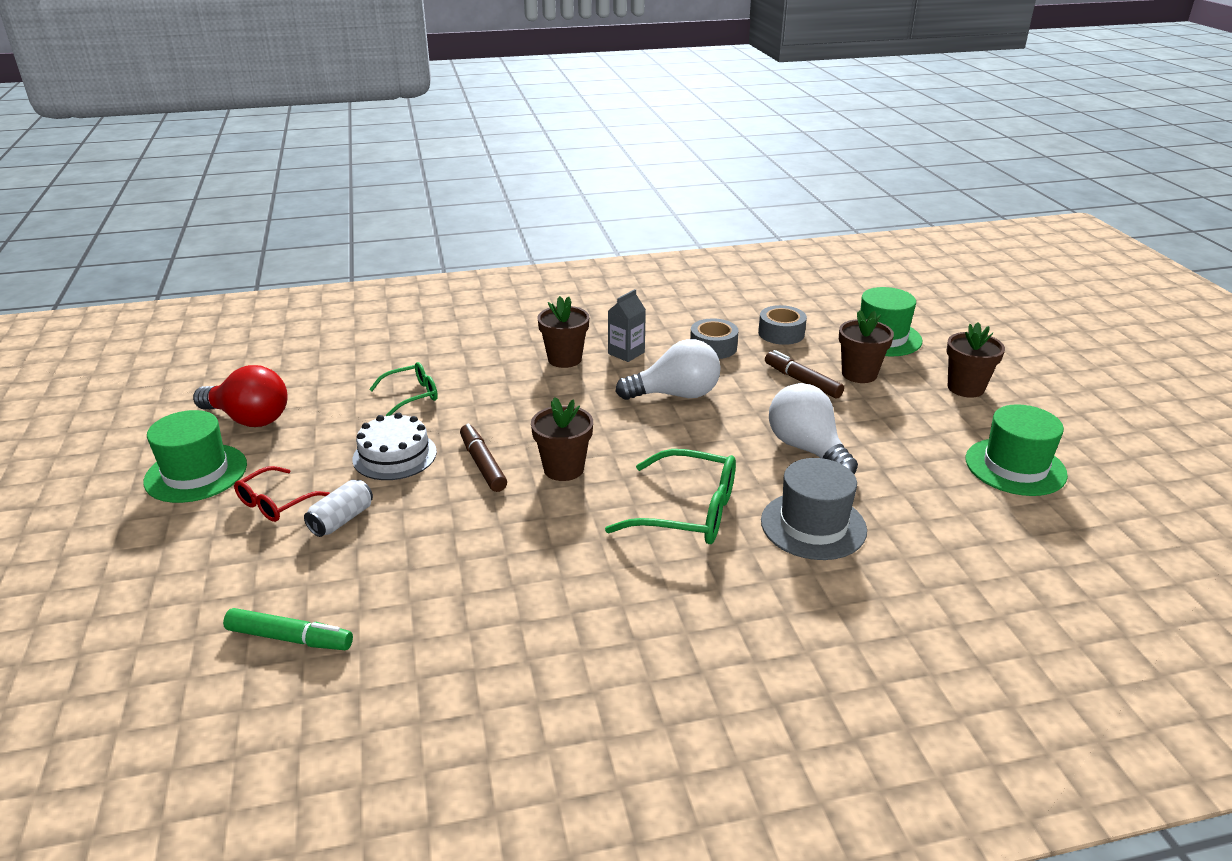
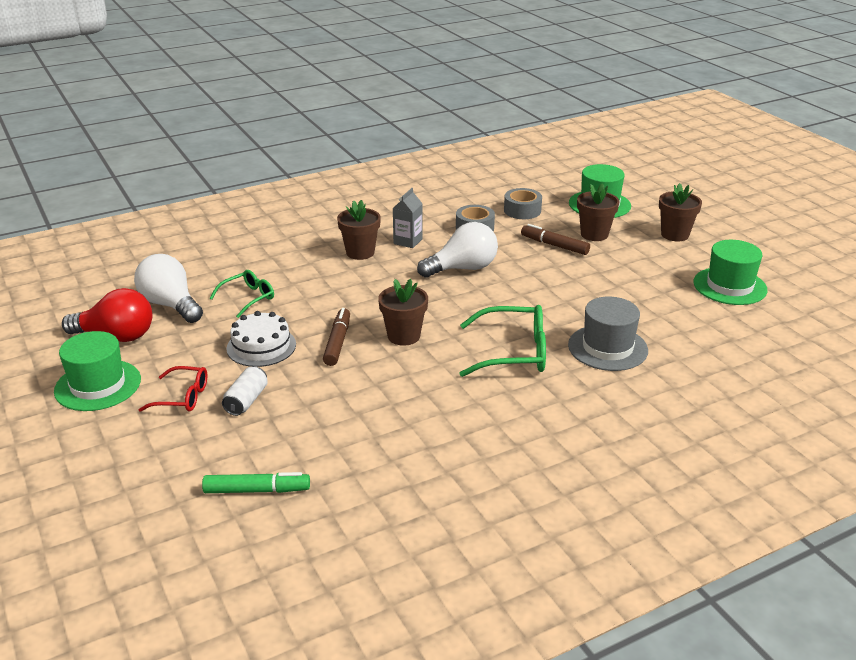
camera: 15 degrees left, 0 degrees up
red glasses [234,466,330,522] -> red glasses turned 105 degrees counterclockwise [139,366,208,412]
brown marker [460,424,507,492] -> brown marker turned 45 degrees clockwise [323,308,350,366]
white light bulb [769,383,858,474] -> white light bulb moved to [134,254,203,323]

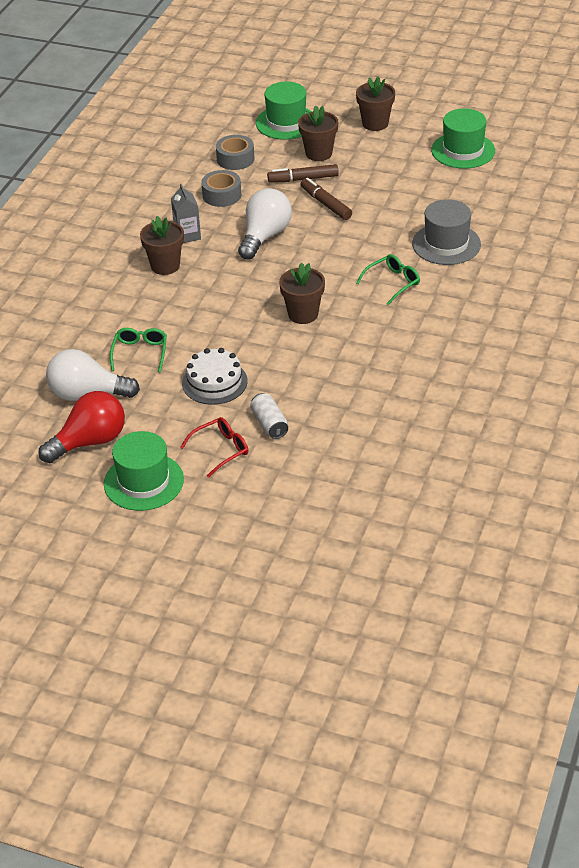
camera: 40 degrees left, 10 degrees up
green marker [202,472,310,493] -> none
brown marker [323,308,350,366] -> brown marker moved to [300,178,352,220]
green glasses [459,305,546,377] -> green glasses [357,254,420,305], size x0.60

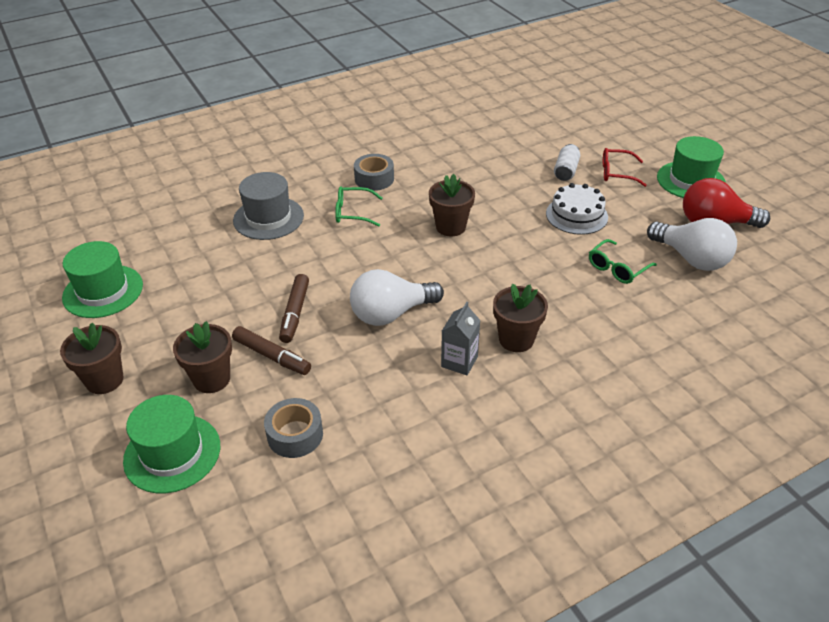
camera: 140 degrees left, 0 degrees up
grey tape [201,170,241,207] -> grey tape moved to [354,154,394,191]

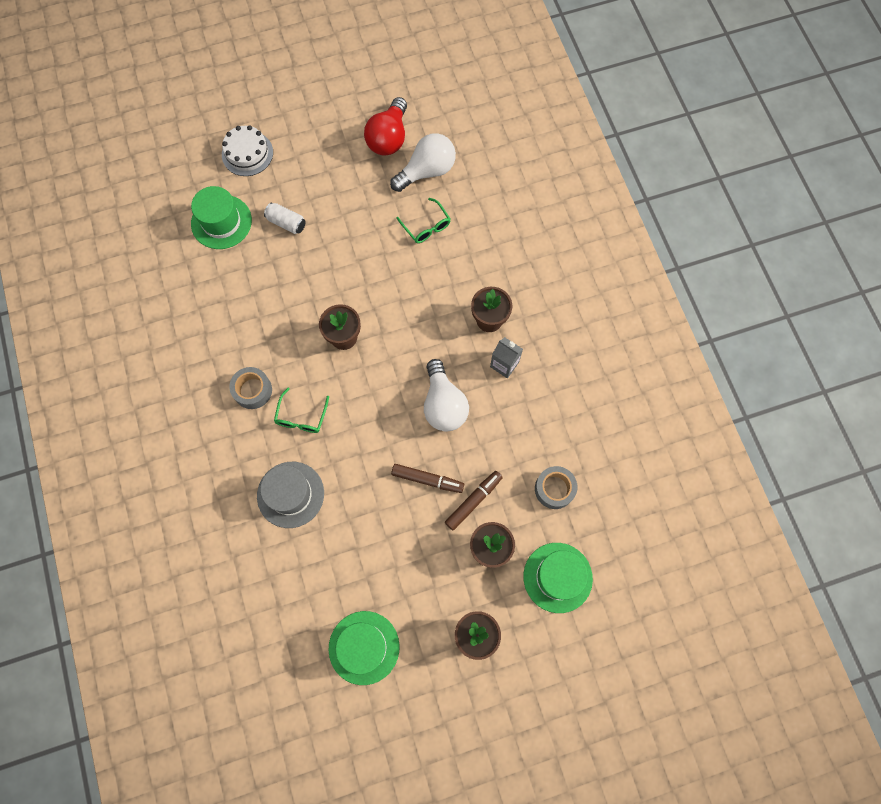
camera: 80 degrees left, 30 degrees up
white cake [546,183,608,235] -> white cake moved to [222,125,273,176]
red glasses [603,148,647,187] -> none
green hat [657,136,726,198] -> green hat moved to [191,186,252,249]

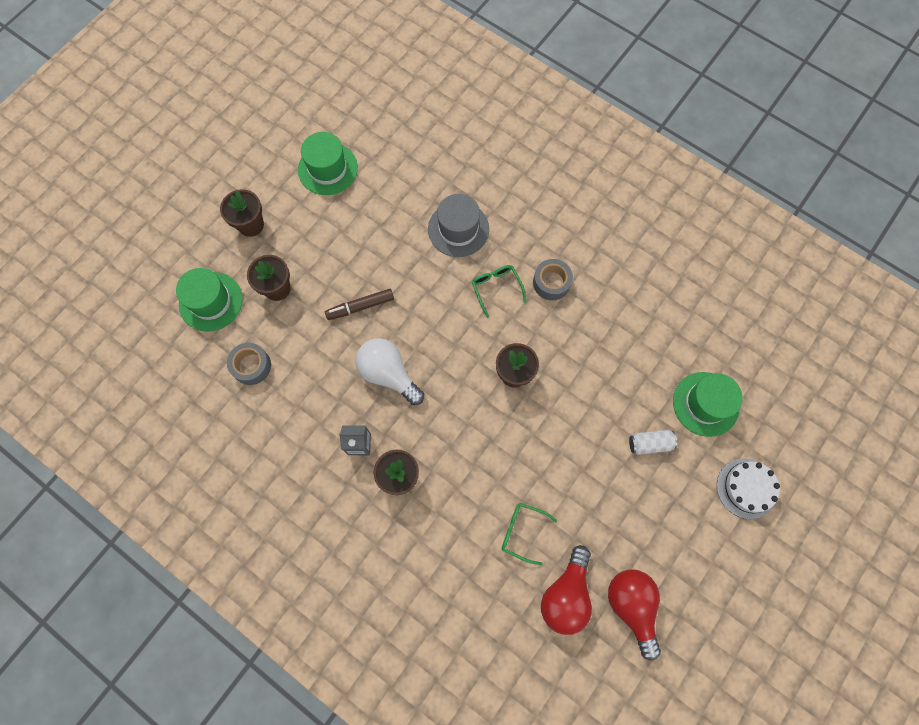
camera: 145 degrees right, 0 degrees up
white light bulb [390,133,456,192] -> red light bulb [541,545,592,635]
brown marker [445,471,503,530] -> none

